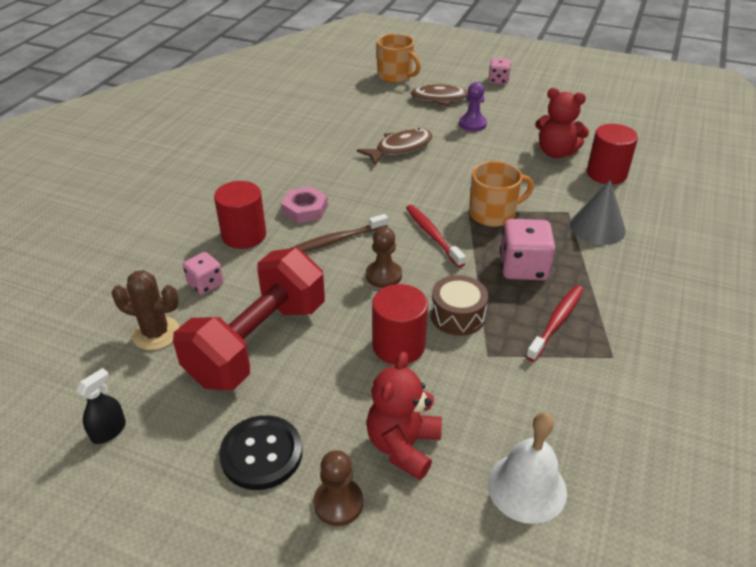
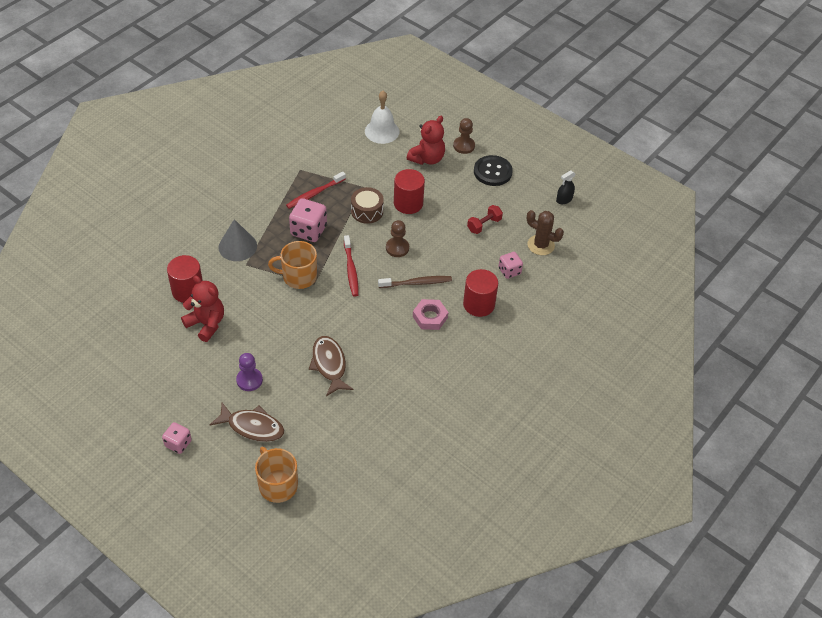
camera: 165 degrees left, 10 degrees up
red dumbbell [173,248,325,390] -> red dumbbell [467,205,503,234], size x0.40
brown fish [357,128,433,165] -> brown fish turned 90 degrees clockwise [309,336,354,396]

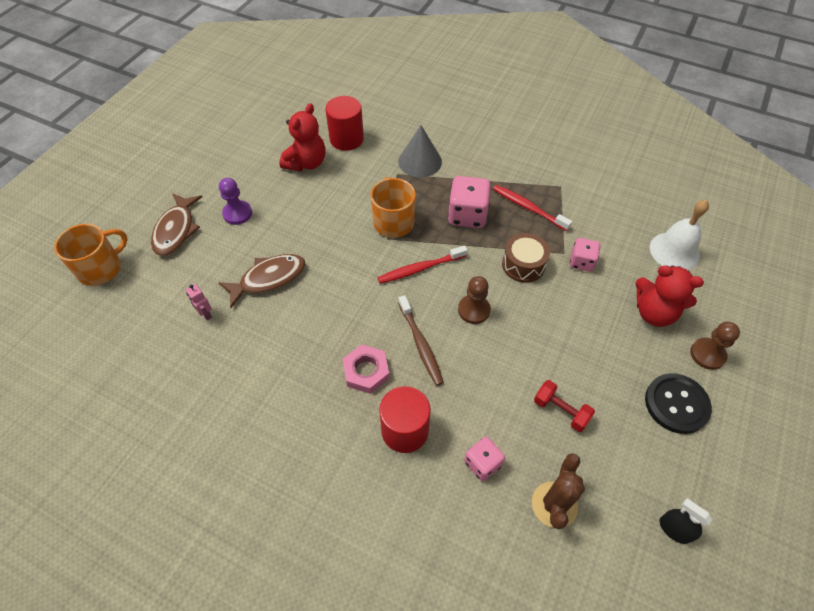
camera: 80 degrees right, 5 degrees up
pink dice [162,422,192,454] -> pink dice moved to [570,238,600,272]
red cylinder [394,169,425,214] -> none
none -> pink robot [185,284,212,320]

